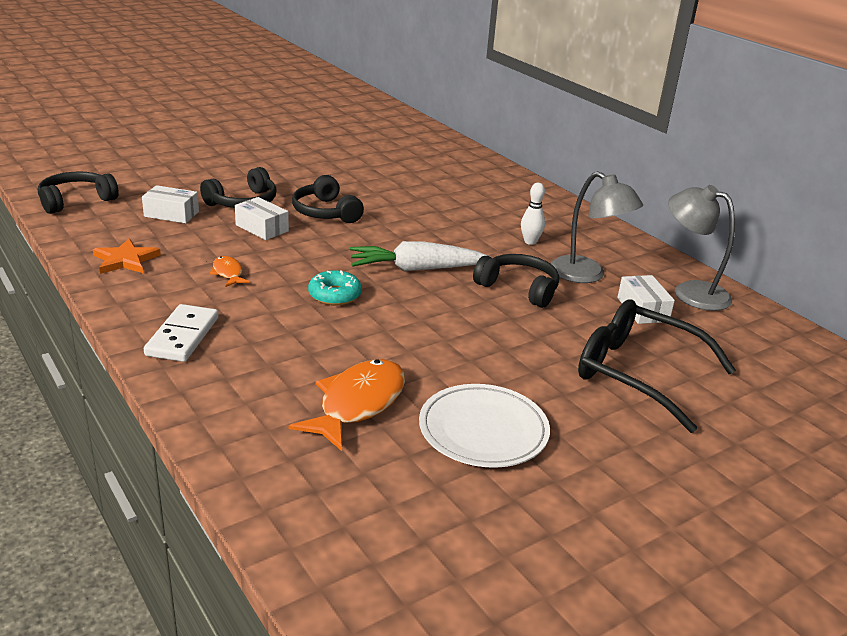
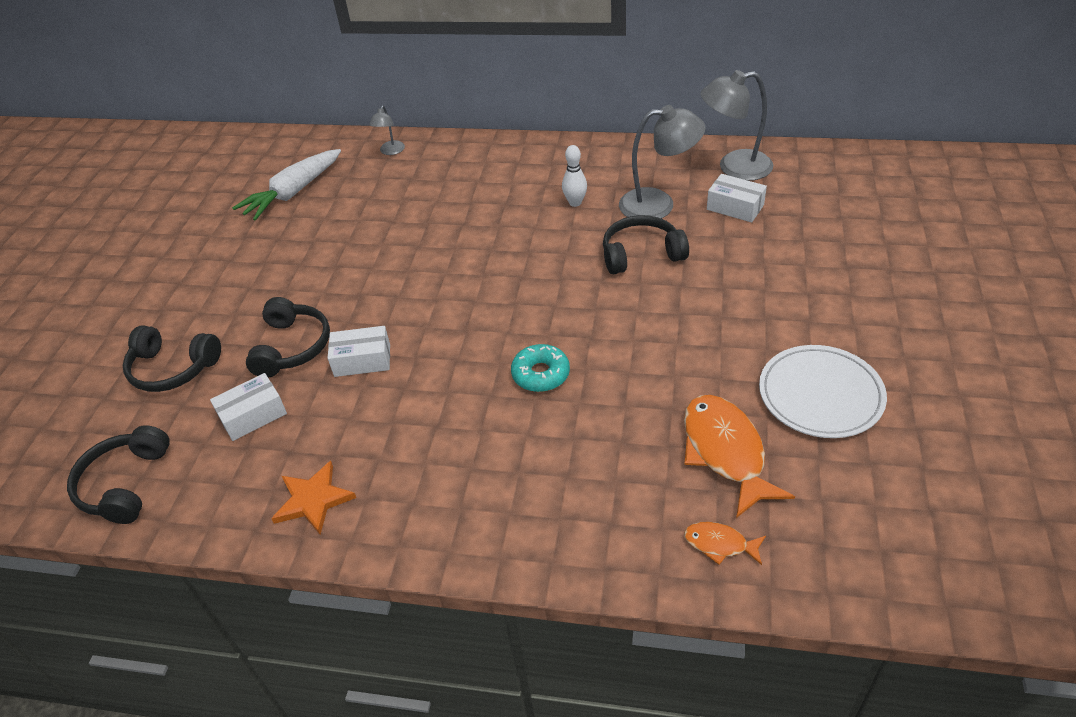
camera: 40 degrees left, 15 degrees up
white domino [144,304,219,362] -> none
orange fish [210,256,250,287] -> orange fish moved to [684,522,766,565]
black headphones [292,175,364,223] -> black headphones moved to [123,325,221,392]
white carrot [350,241,488,271] -> white carrot moved to [232,149,341,221]
black glasses [578,300,736,433] -> none
none -> grey lamp [369,105,405,155]

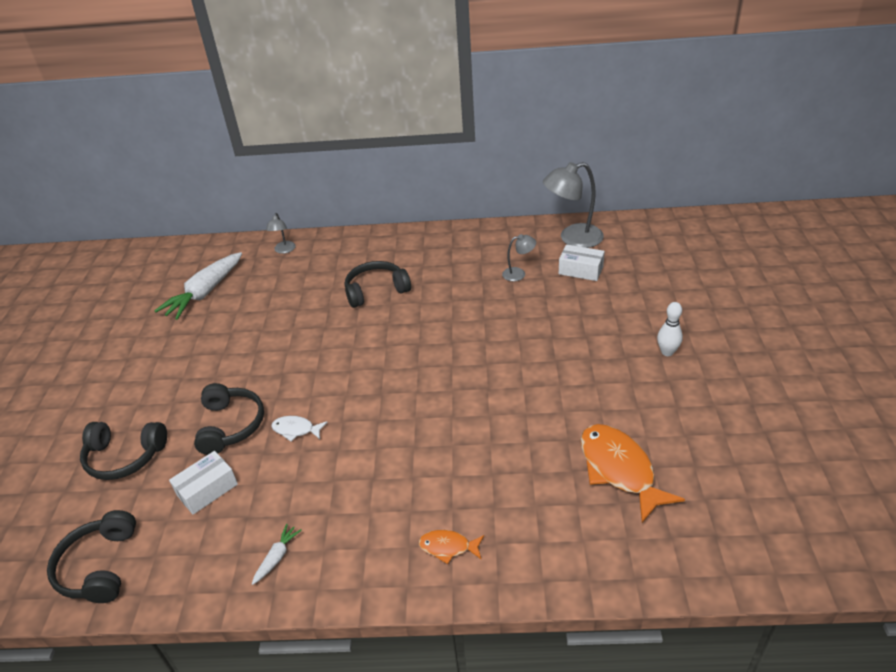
camera: 10 degrees left, 5 degrees down
orange star [271,461,356,534] -> white carrot [252,524,302,585]
white box [328,326,390,377] -> white fish [271,416,327,441]
turquoise donut [511,344,570,392] -> none
white bowling pin [562,145,587,207] -> white bowling pin moved to [657,302,683,356]
black headphones [603,215,689,274] -> black headphones moved to [345,261,411,308]
grey lamp [619,105,706,219] -> grey lamp [502,234,536,281], size x0.51
orange fish [684,522,766,565] -> orange fish moved to [419,530,484,564]
white plate [759,345,887,438] -> none

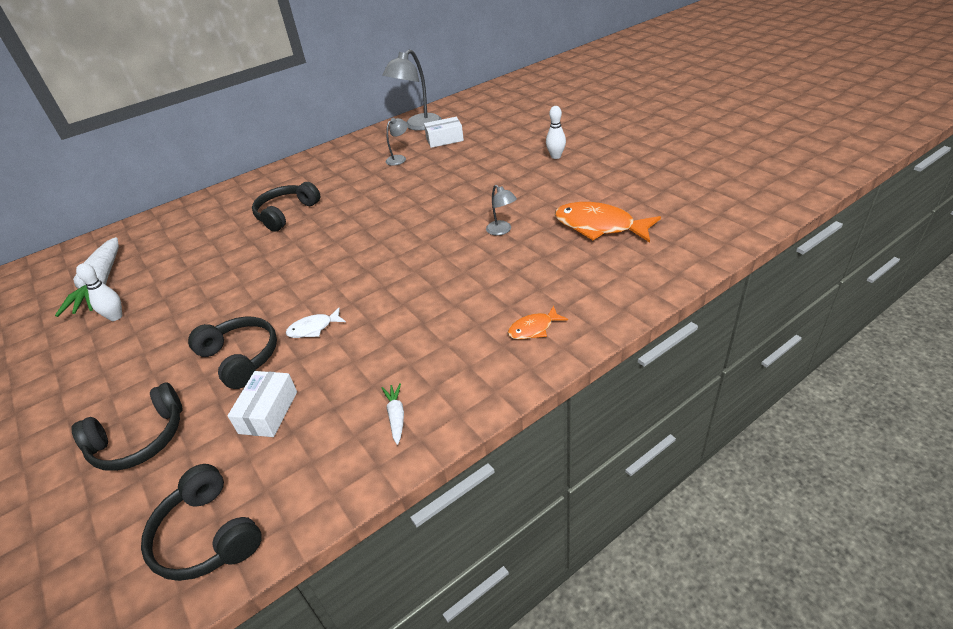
camera: 35 degrees left, 0 degrees up
grey lamp [266,213,296,254] -> grey lamp moved to [486,185,517,235]
none -> white bowling pin [76,263,122,321]

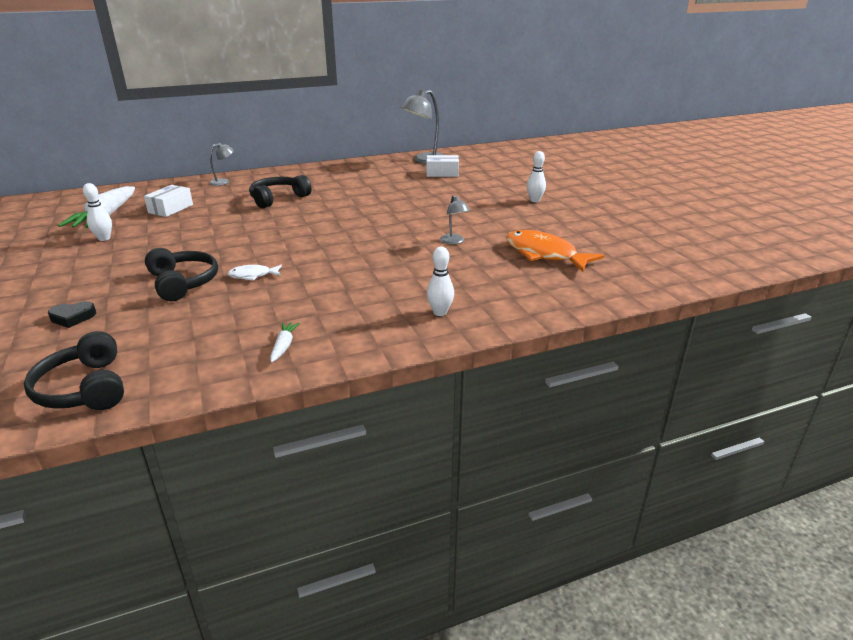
camera: 10 degrees right, 10 degrees down
black headphones [71,382,183,471] -> black heart [48,301,96,328]
white box [228,371,297,437] -> white box moved to [144,185,193,217]
grey lamp [386,118,408,166] -> grey lamp moved to [209,143,234,186]
orange fish [508,306,568,340] -> white bowling pin [427,247,454,316]

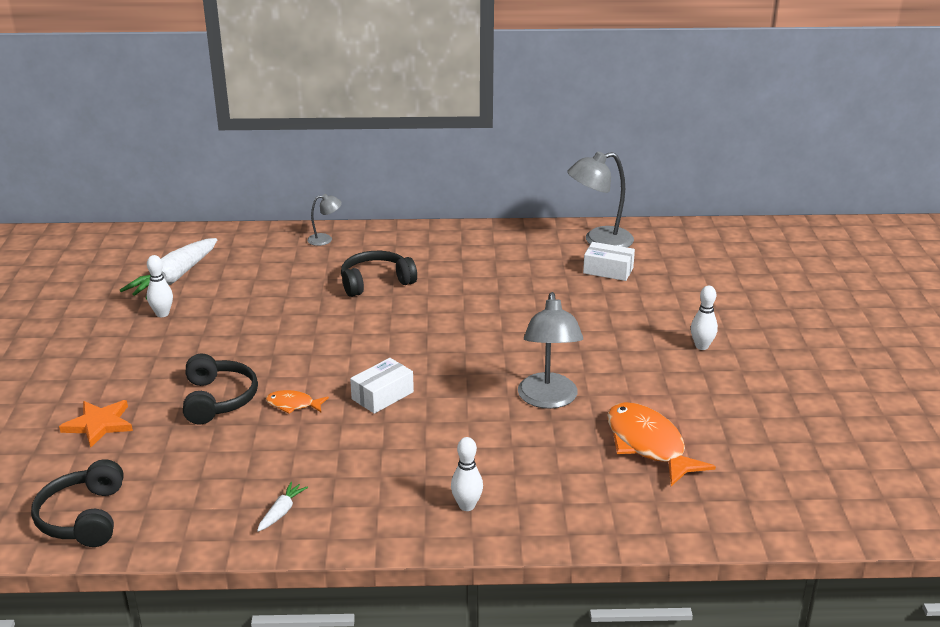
camera: 20 degrees right, 0 degrees up
black heart [48,301,96,328] -> orange star [59,400,133,448]
white box [144,185,193,217] -> white box moved to [350,358,414,414]
white fish [227,265,282,281] -> orange fish [266,390,329,414]
grey lamp [440,195,470,245] -> grey lamp [518,292,583,409], size x1.94

